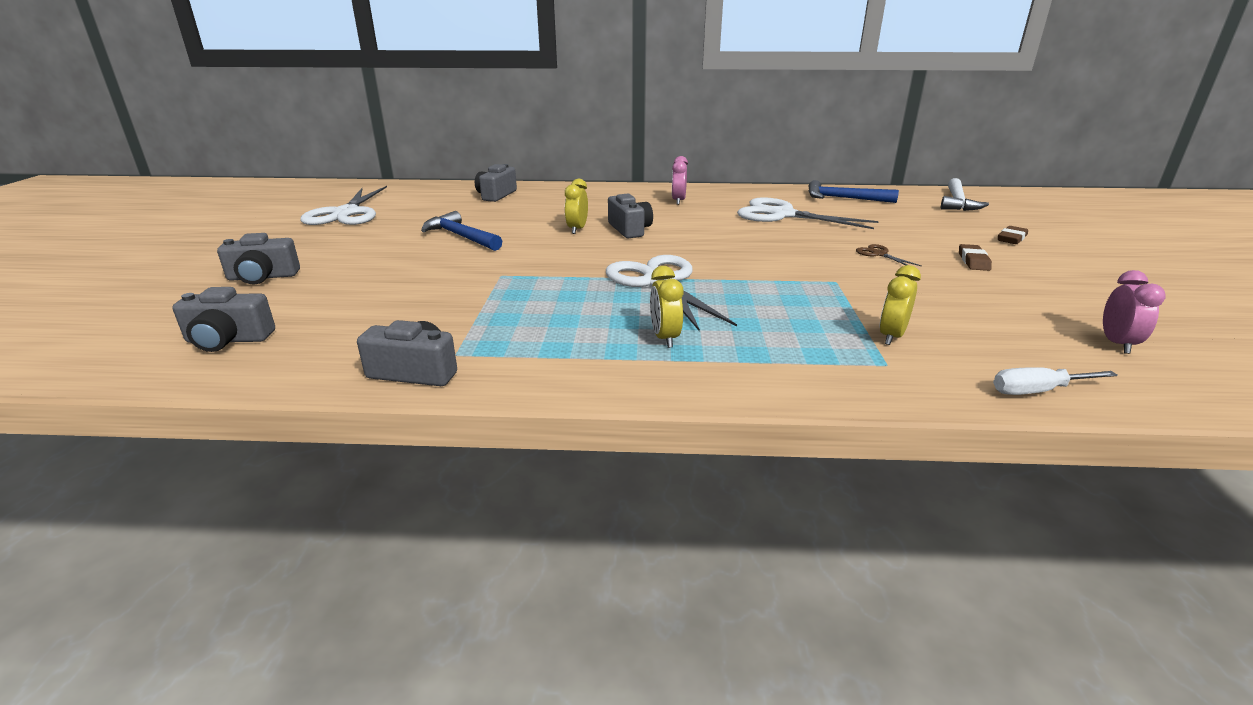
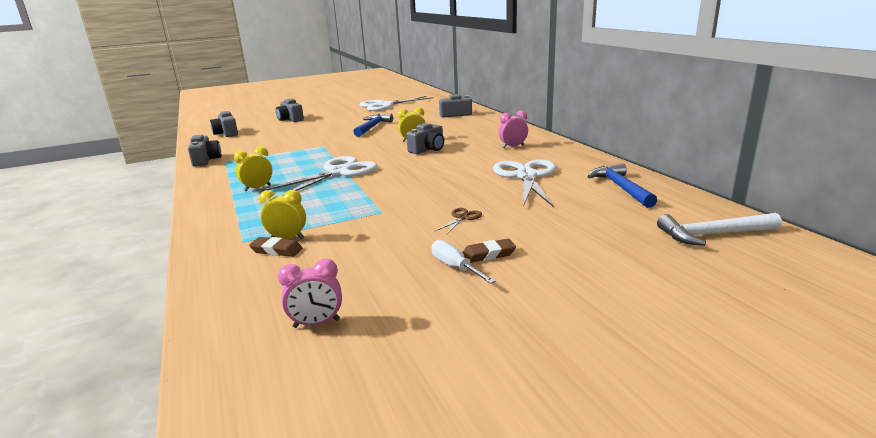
camera: 65 degrees right, 5 degrees down
white screwdriver [993,367,1118,395] -> white screwdriver moved to [432,240,496,284]
brown eraser [998,226,1028,244] -> brown eraser moved to [249,237,302,257]

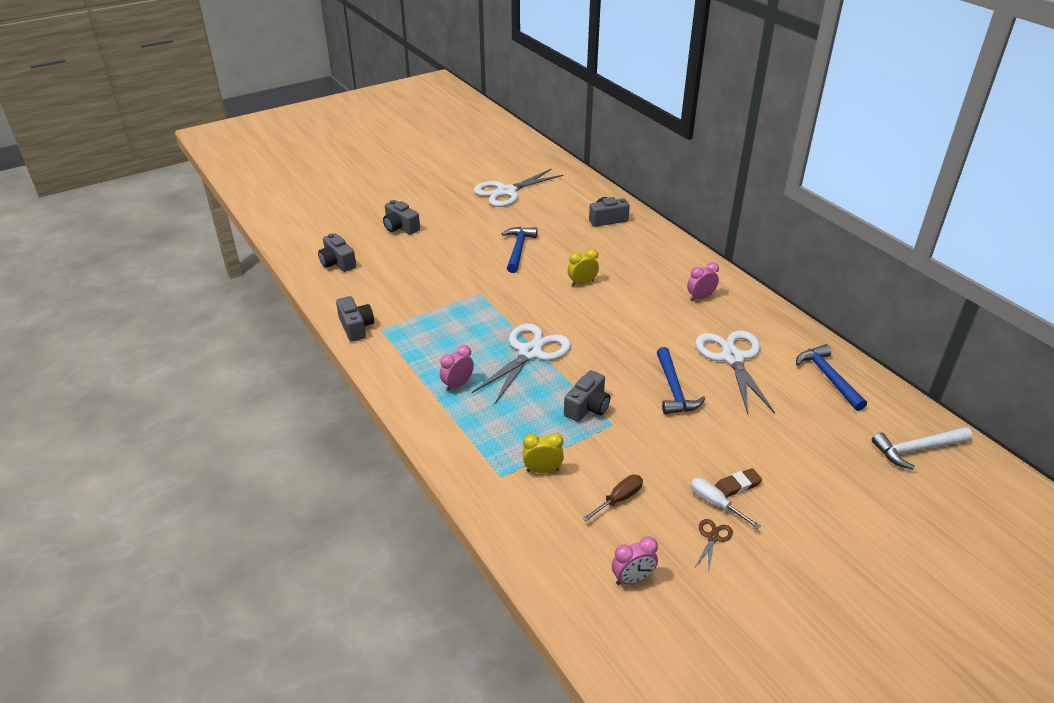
camera: 10 degrees left, 15 degrees up
yellow clock [234,147,272,192] -> pink clock [440,345,474,392]
brown eraser [249,237,302,257] -> none
grey camera [406,123,444,154] -> grey camera moved to [564,370,610,422]
brown scissors [435,208,482,235] -> brown scissors moved to [695,519,733,569]
none -> brown screwdriver [582,475,643,522]
none -> blue hammer [657,347,706,414]

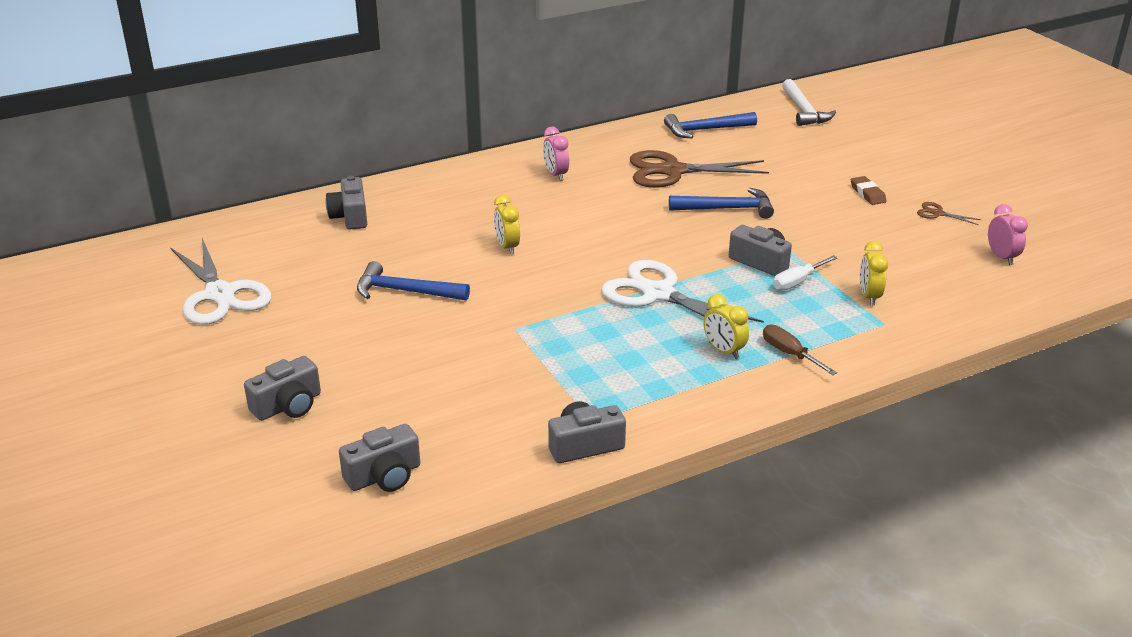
camera: 85 degrees left, 5 degrees down
pink clock [440,345,474,392] -> yellow clock [704,294,749,359]
brown screwdriver [582,475,643,522] -> brown screwdriver moved to [763,325,837,375]
white screwdriver [691,478,760,529] -> white screwdriver moved to [773,255,838,290]
white scissors [695,330,775,414] -> brown scissors [630,150,769,188]

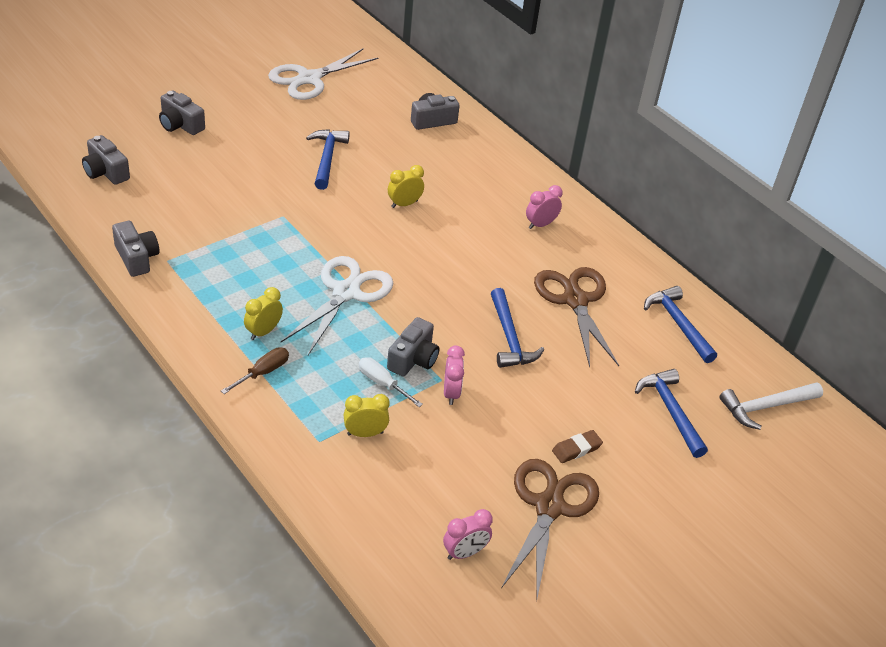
camera: 75 degrees right, 10 degrees up
brown scissors [917,202,981,225] -> brown scissors [501,459,599,598], size x2.40
none -> pink clock [444,346,465,405]
none -> blue hammer [635,369,708,458]

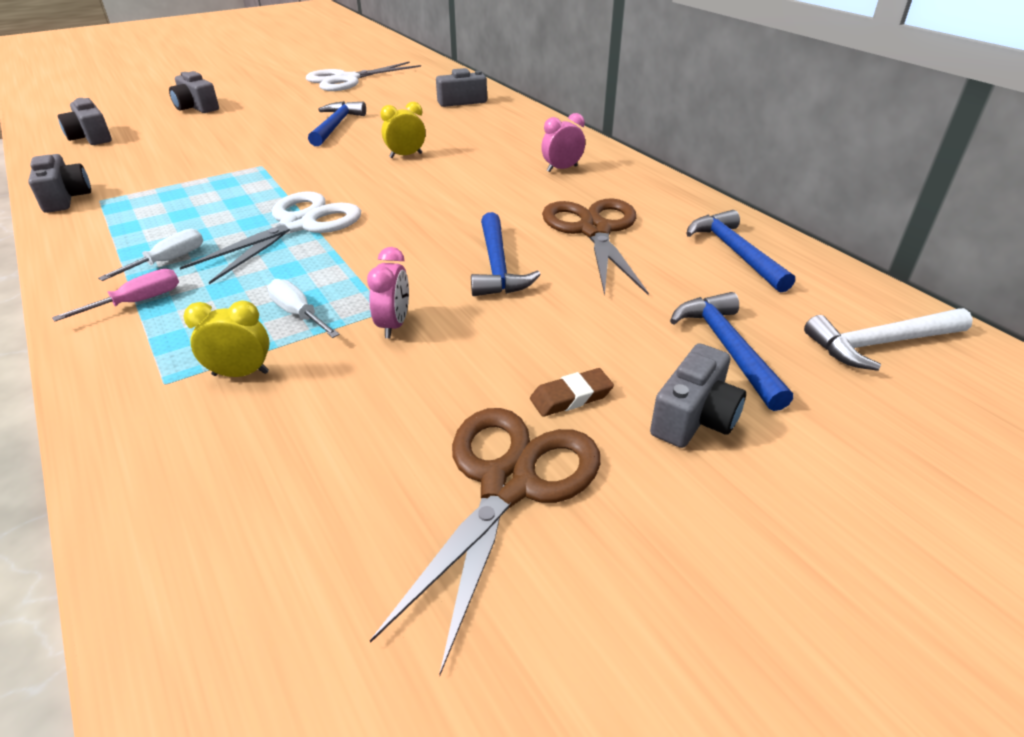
camera: 10 degrees right, 5 degrees down
brown screwdriver [221,347,289,394] -> pink screwdriver [52,269,179,322]
yellow clock [244,287,283,340] -> white screwdriver [98,229,203,281]
grey camera [387,317,440,377] -> grey camera moved to [650,343,746,448]
pink clock [443,509,493,560] -> none

